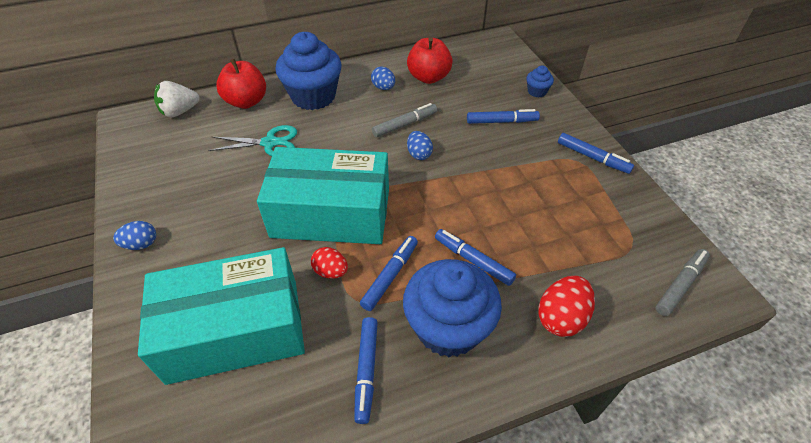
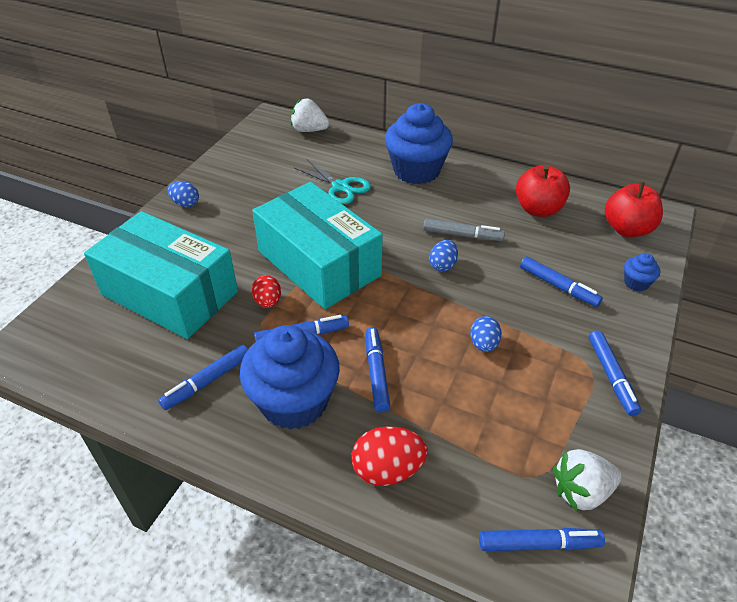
camera: 45 degrees right, 5 degrees down
red apple [216,58,266,109] -> red apple moved to [605,181,663,237]
blue egg [371,66,395,90] -> blue egg moved to [470,316,502,352]
grey marker [655,249,710,316] -> blue marker [479,528,605,551]
none -> white strawberry [553,449,622,511]

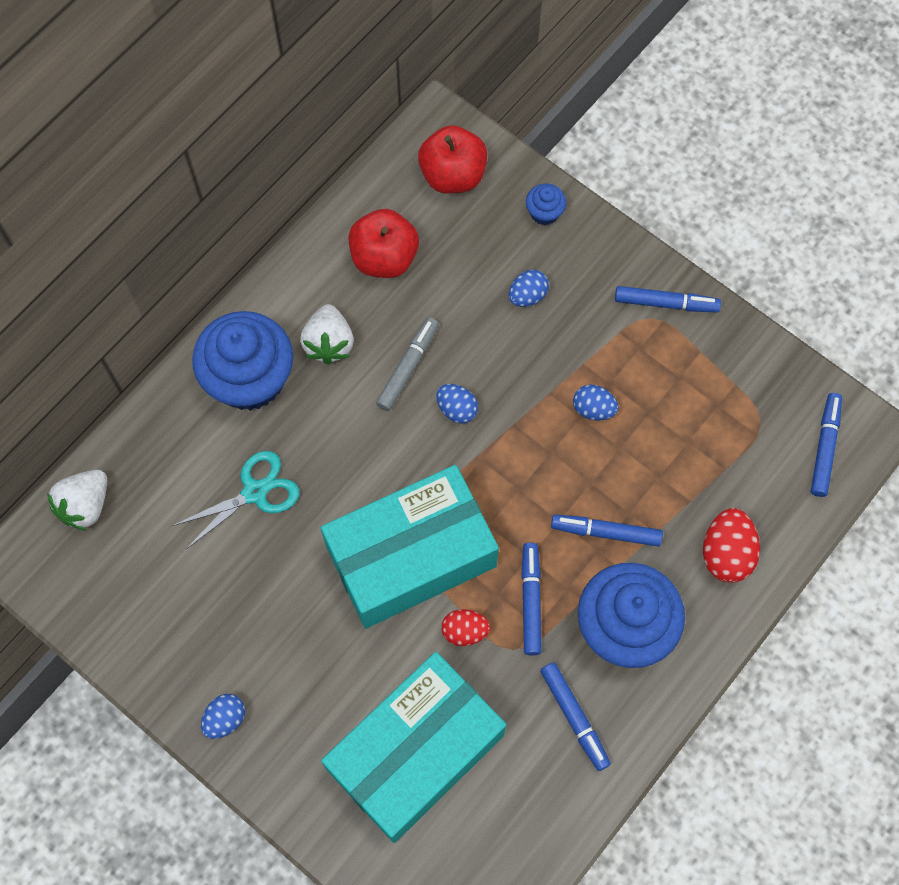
camera: 75 degrees left, 25 degrees up
blue marker [520,257,603,307] -> blue egg [509,270,549,307]
white strawberry [553,449,622,511] -> white strawberry moved to [300,304,354,365]

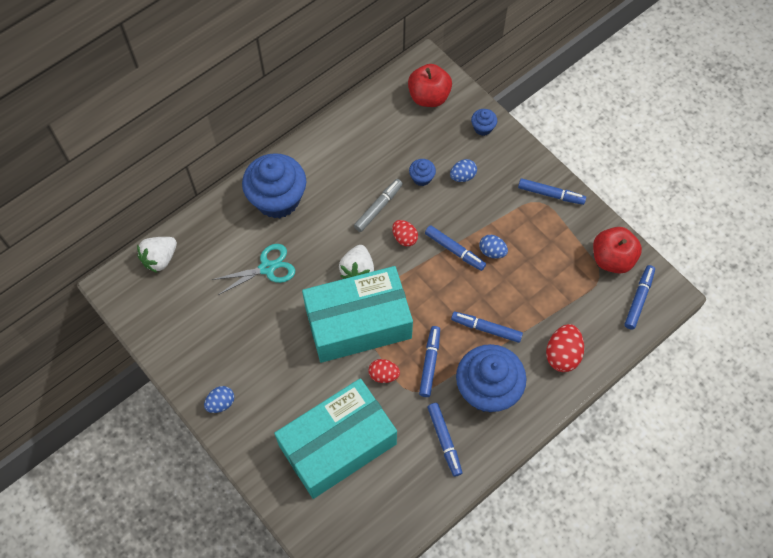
camera: 10 degrees right, 5 degrees down
white strawberry [300,304,354,365] -> white strawberry moved to [339,245,374,279]
red apple [349,209,419,278] -> red apple moved to [593,227,642,274]
blue egg [436,384,478,424] -> red egg [392,220,418,247]
none -> blue cupcake [409,159,436,186]
none -> blue marker [425,225,486,271]

